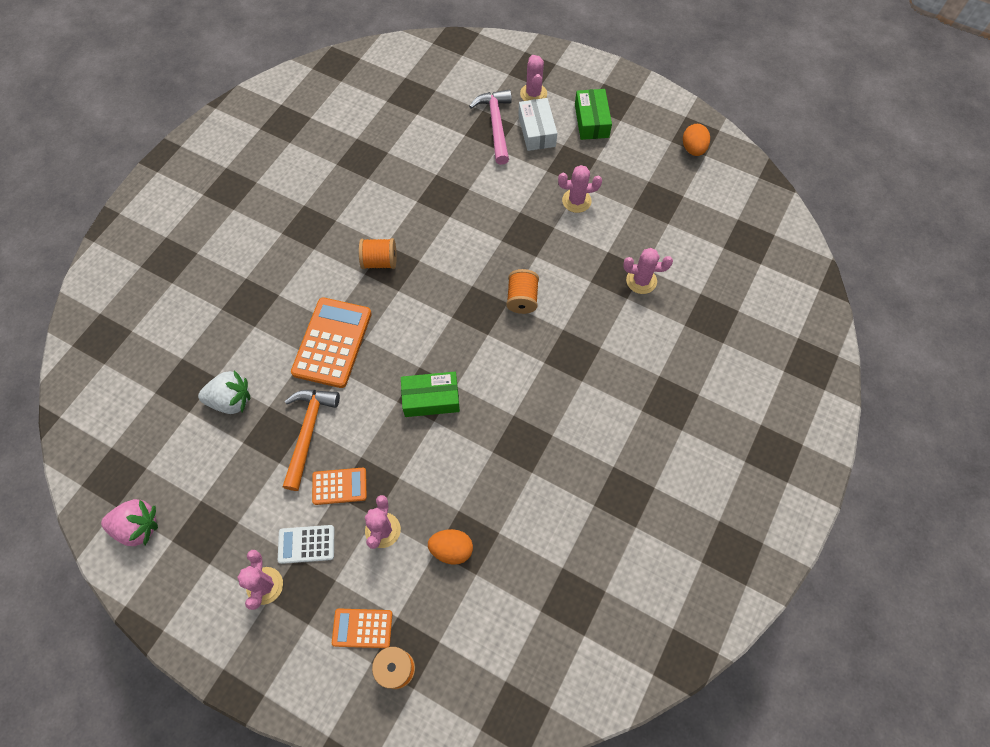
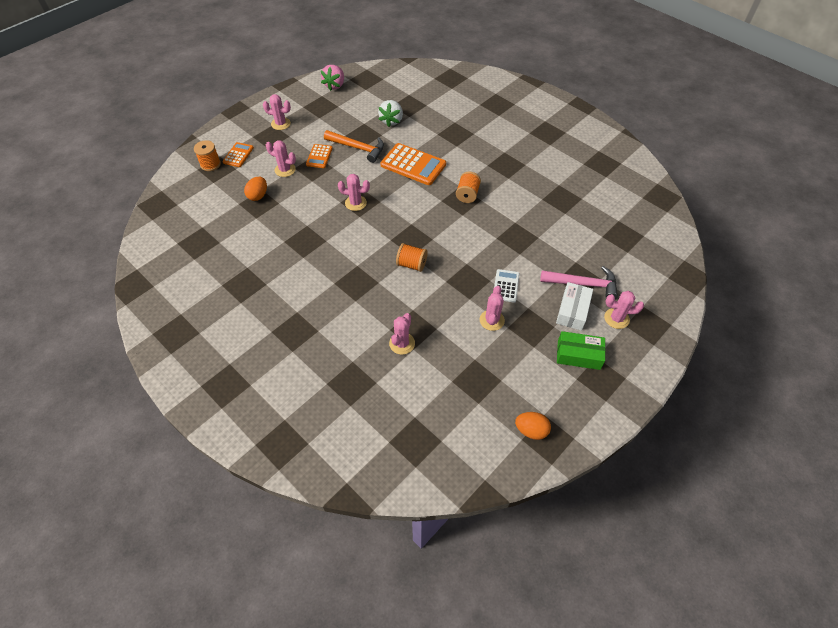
camera: 105 degrees right, 10 degrees down
white calculator [278,525,334,564] -> white calculator moved to [494,269,520,303]
green box [401,372,460,417] -> pink cactus [338,174,370,211]
white box [518,98,557,151] -> white box turned 75 degrees counterclockwise [556,282,593,331]

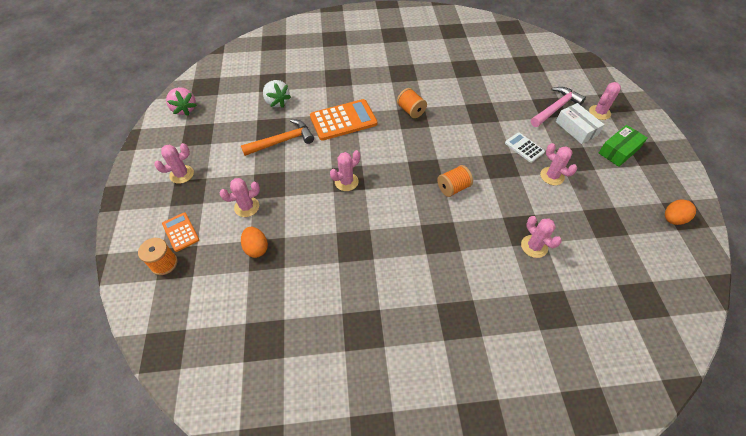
camera: 50 degrees left, 0 degrees up
orange calculator [306,144,333,168] -> none

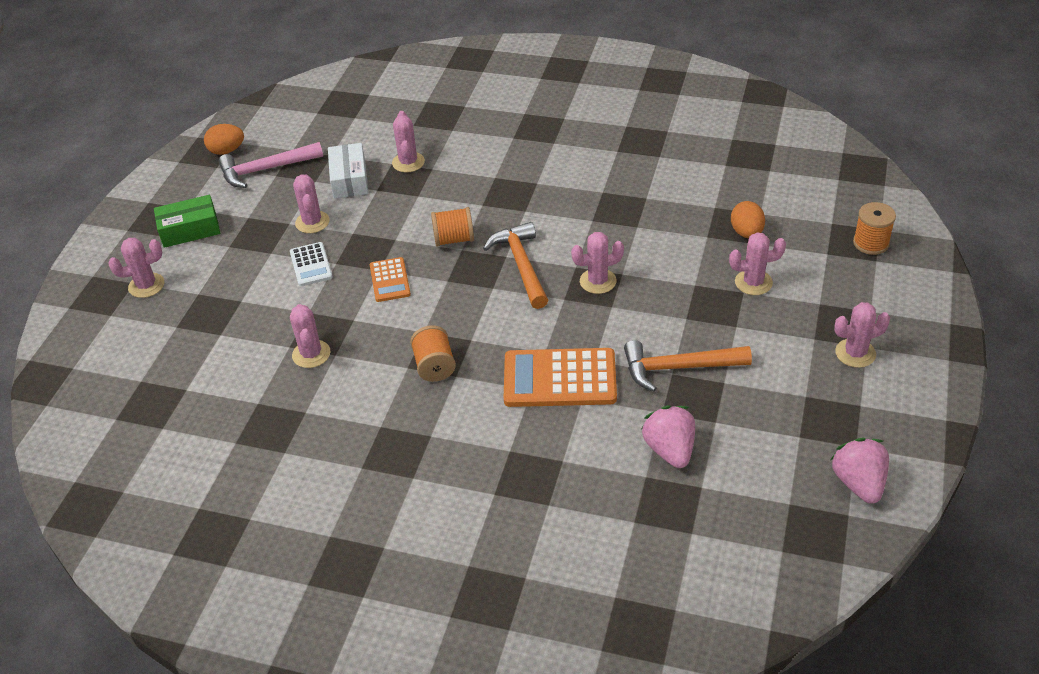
camera: 155 degrees left, 10 degrees down
orange calculator [162,212,199,252] -> orange calculator moved to [370,257,411,302]
white strawberry [263,80,291,108] -> pink strawberry [641,405,695,468]
pink hammer [531,87,586,127] -> pink hammer moved to [218,142,323,188]
white box [556,103,604,144] -> white box moved to [328,143,368,199]
none -> pink cactus [290,304,330,368]
none -> orange hammer [483,222,548,309]

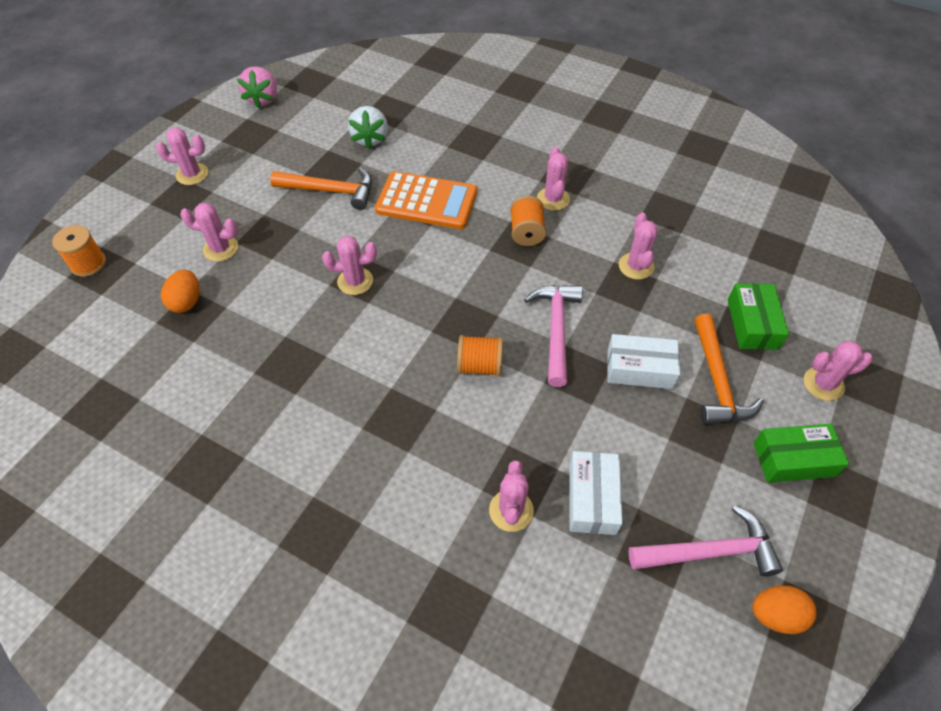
camera: 170 degrees left, 10 degrees up
white calculator [290,242,333,286] -> white box [607,334,680,389]
pink cactus [293,174,330,233] -> pink cactus moved to [537,146,570,211]
orange calculator [370,257,411,302] -> pink hammer [524,285,583,387]
orange hammer [483,222,548,309] -> orange hammer moved to [694,314,764,425]
pink strawberry [641,405,695,468] -> white strawberry [348,106,388,149]
none -> green box [728,283,789,350]

